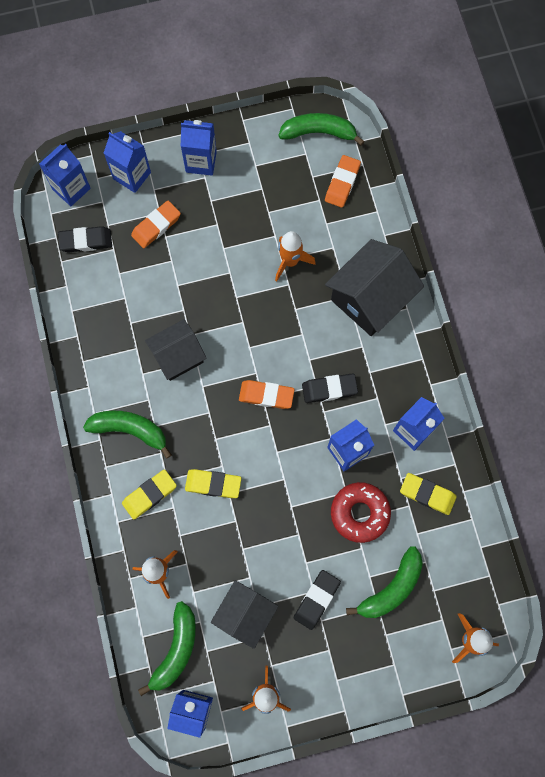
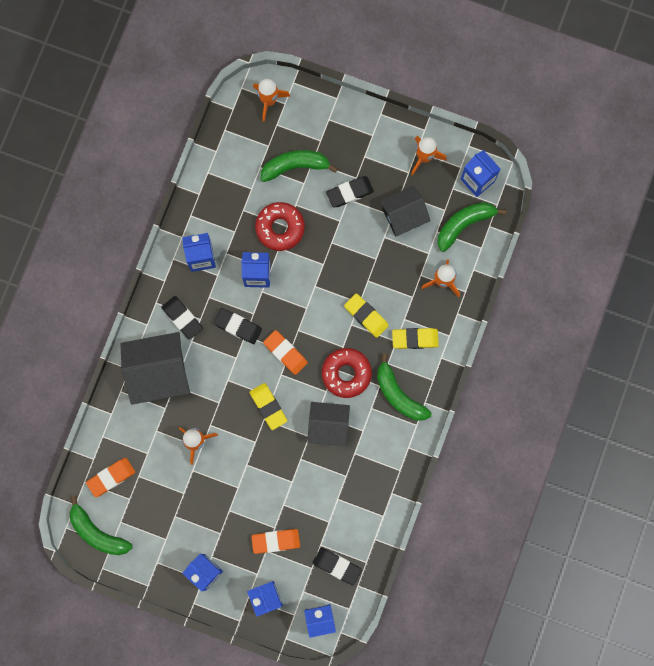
camera: 145 degrees left, 5 degrees up
yellow eraser [400,473,457,515] -> yellow eraser moved to [250,383,287,430]
none -> black eraser [161,296,203,340]
none -> red donut [322,348,372,398]

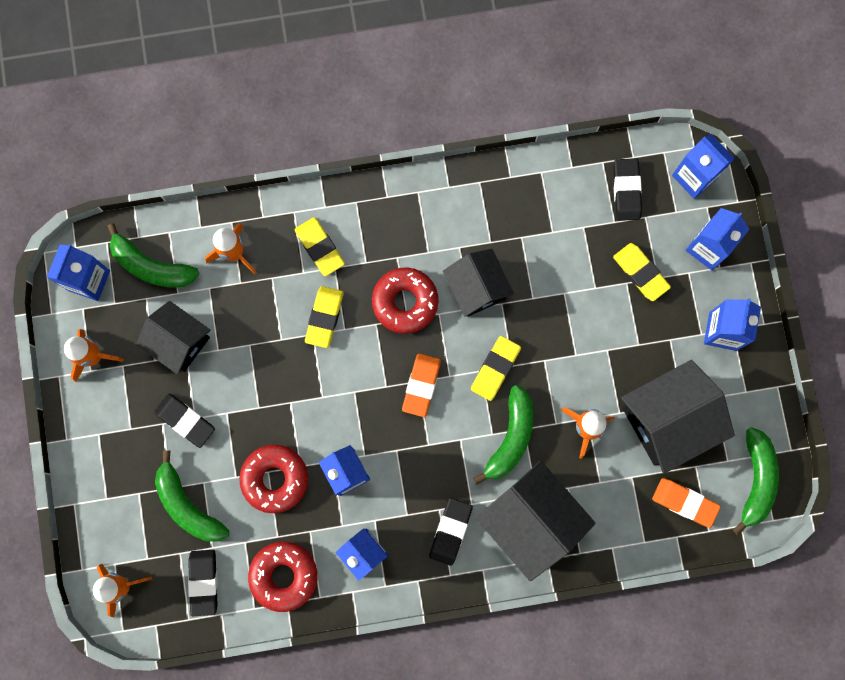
camera: 120 degrees left, 0 degrees up
black eraser [213,308,262,344] -> black eraser moved to [188,550,218,616]
orange eraser [251,529,300,554] -> yellow eraser [613,243,671,301]
green banana [377,354,432,421] -> green banana moved to [473,385,533,485]
none -> red donut [248,542,317,612]
none -> black house [621,360,735,474]

